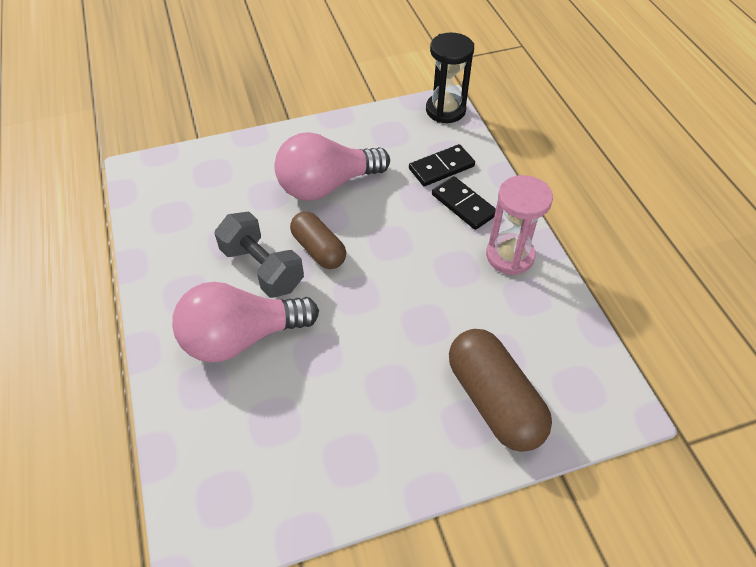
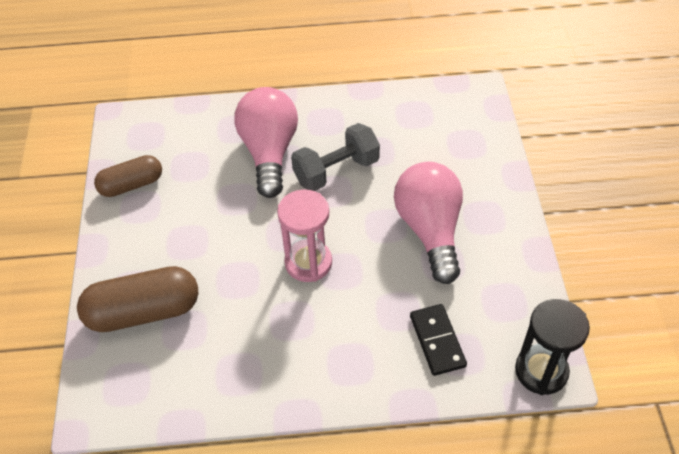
camera: 105 degrees right, 0 degrees up
brown capsule [290,212,346,269] -> brown capsule moved to [94,155,162,197]
black domino [432,176,496,230] -> none
pink hourglass [486,175,553,275] -> pink hourglass moved to [277,189,332,282]

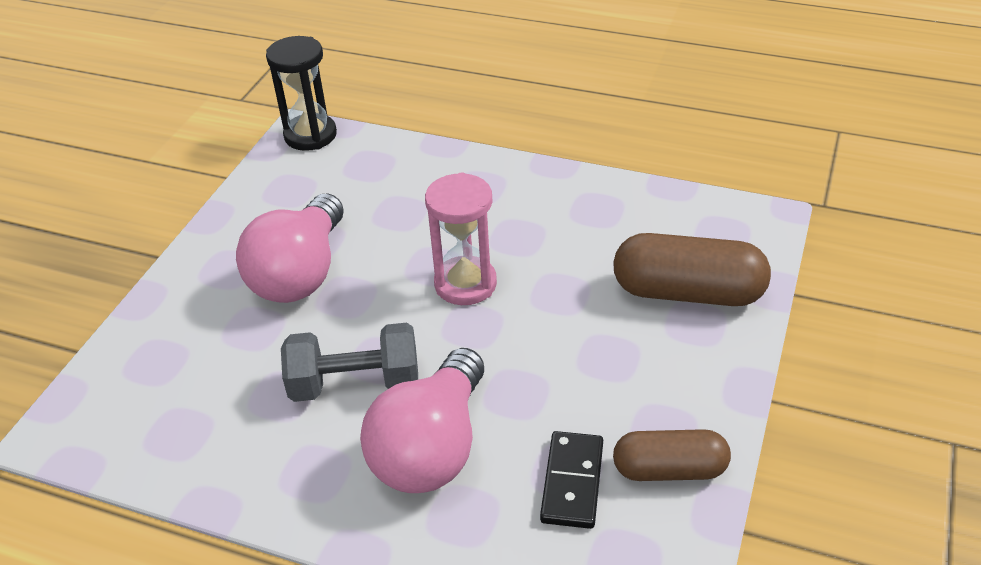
camera: 155 degrees left, 10 degrees down
black domino [410,304,467,376] -> black domino moved to [540,431,603,529]

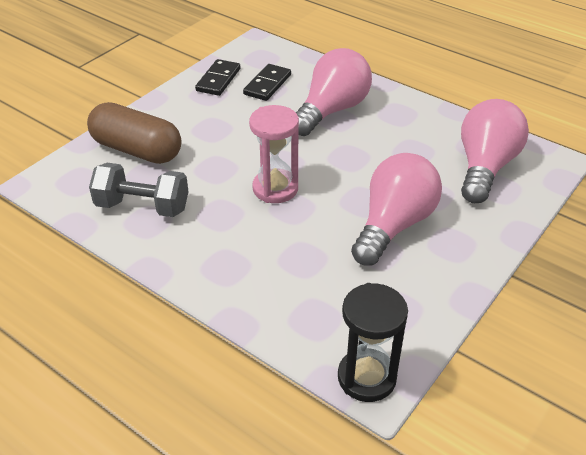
camera: 165 degrees left, 0 degrees up
grey dumbbell [281,323,418,402] -> grey dumbbell moved to [89,163,189,217]
brown capsule [613,429,731,481] -> black domino [195,59,240,96]
none -> pink light bulb [461,99,529,203]

